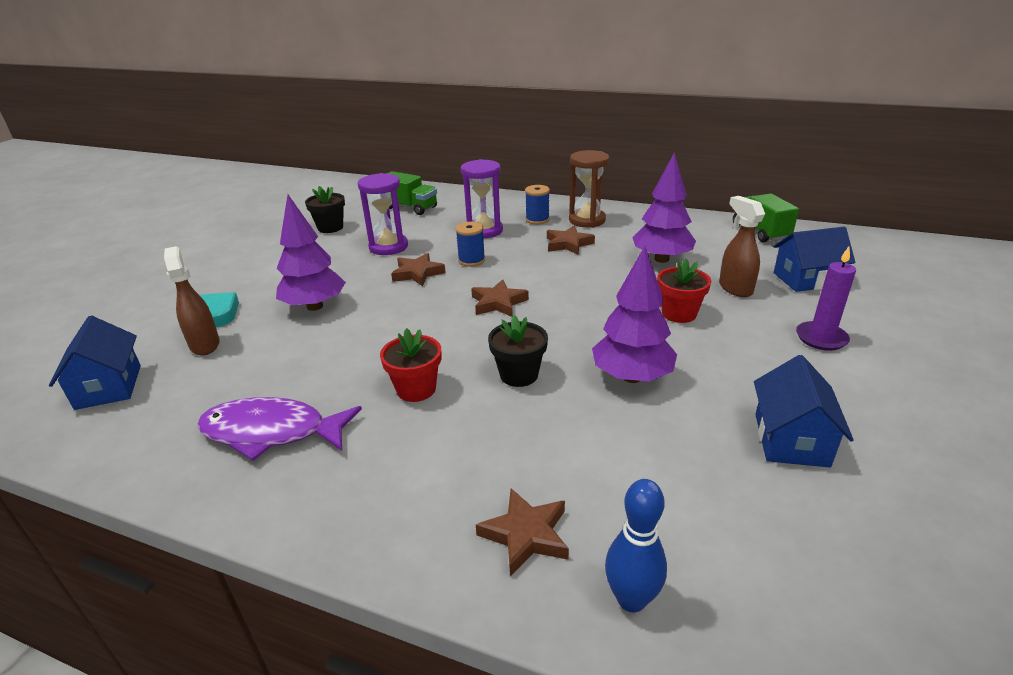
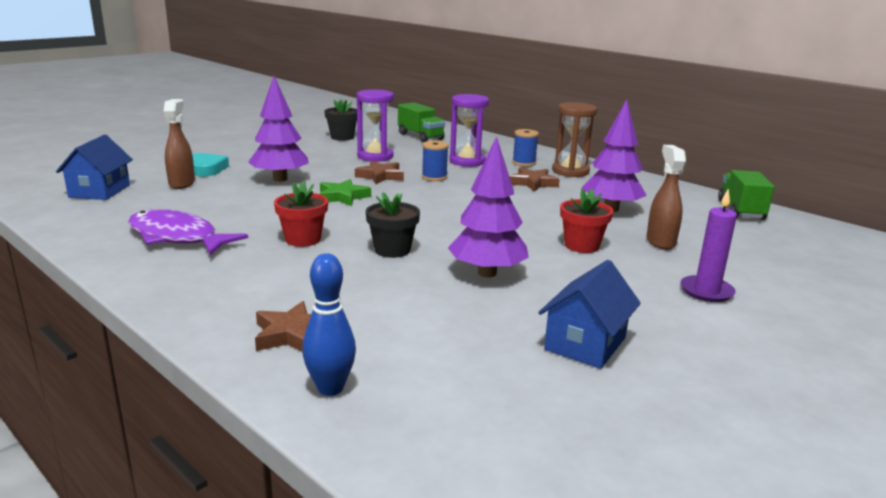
camera: 20 degrees right, 10 degrees down
brown star [471,279,529,317] -> none
blue house [773,227,855,292] -> none
none -> green star [319,179,371,206]

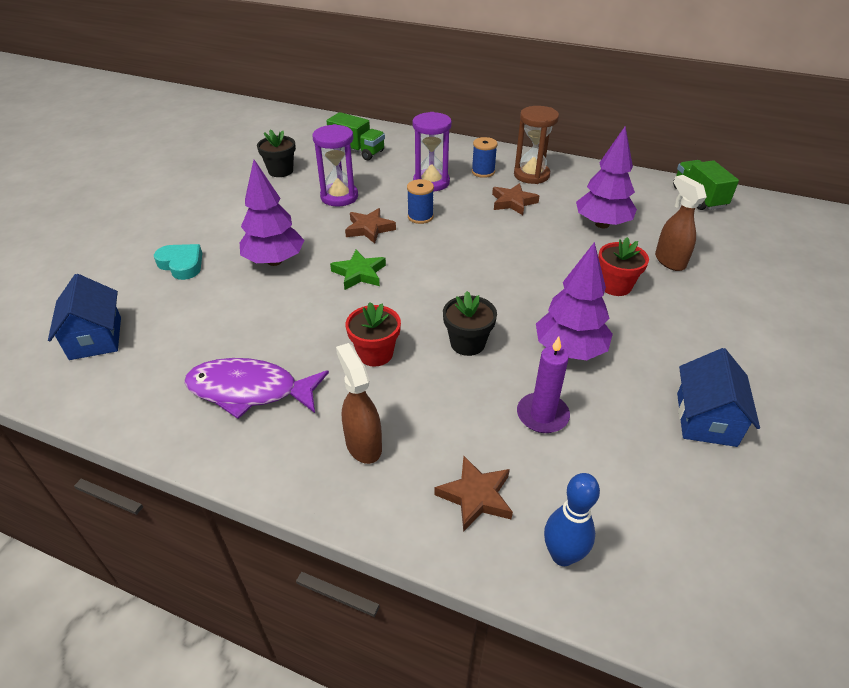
camera: 20 degrees left, 20 degrees up
brown spray bottle [164,99,195,189] -> brown spray bottle moved to [336,343,382,464]
purple candle [680,189,737,302] -> purple candle moved to [517,337,570,433]

